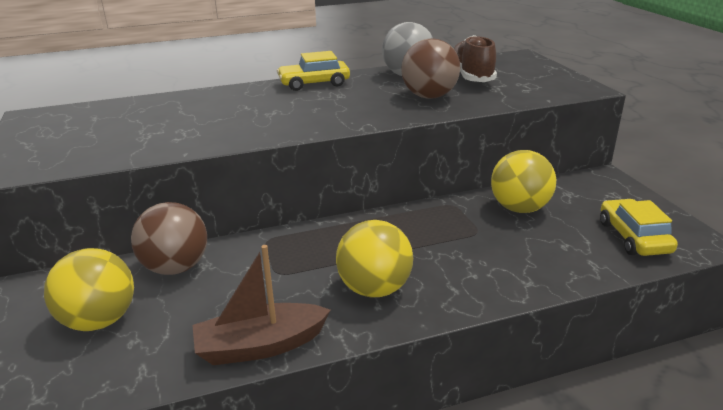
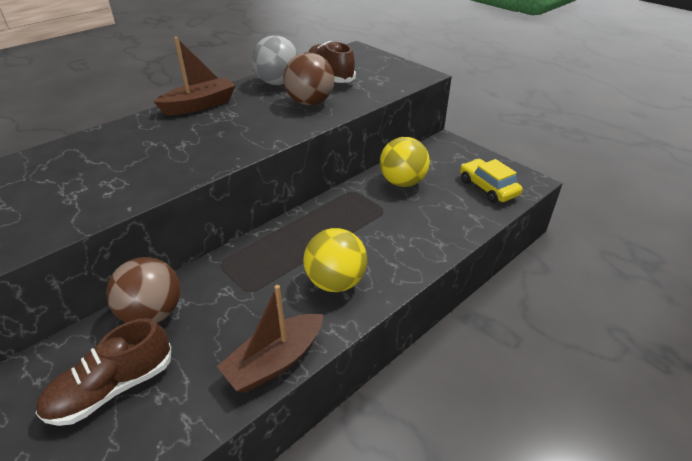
camera: 25 degrees left, 10 degrees up
yellow ball [44,248,134,331] -> brown shoe [35,318,171,426]
yellow car [277,51,350,91] -> brown boat [154,37,236,115]

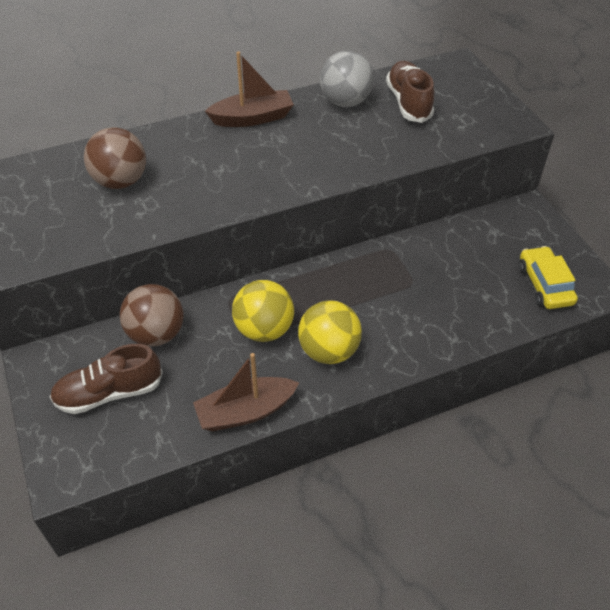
camera: 20 degrees right, 10 degrees up
brown ball [284,52,334,105] -> brown ball moved to [84,127,146,189]
yellow ball [380,137,430,187] -> yellow ball moved to [232,280,294,342]

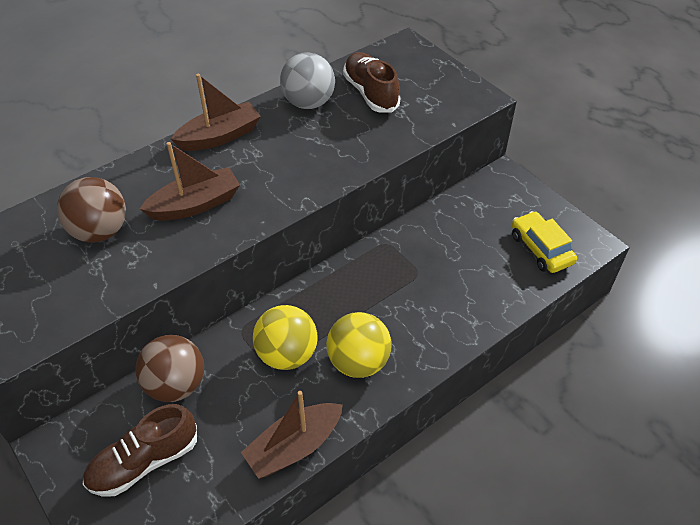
camera: 15 degrees left, 0 degrees up
none -> brown boat [140,142,240,221]

